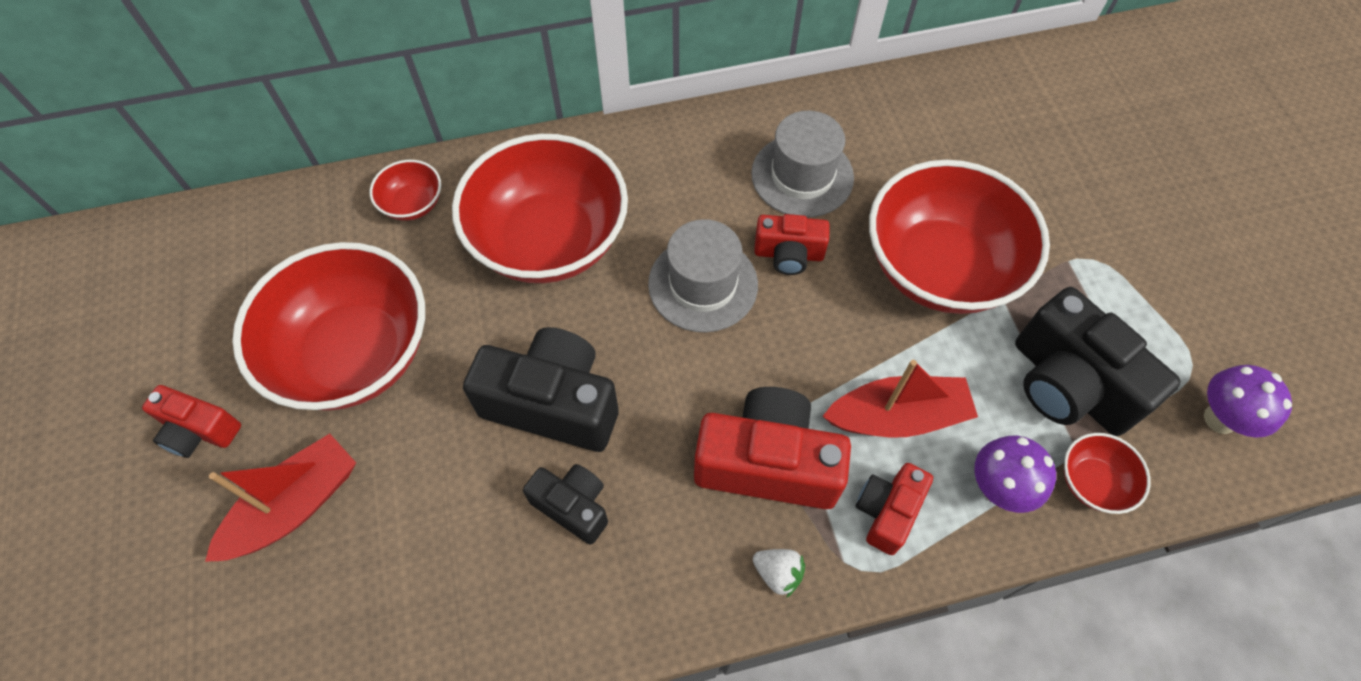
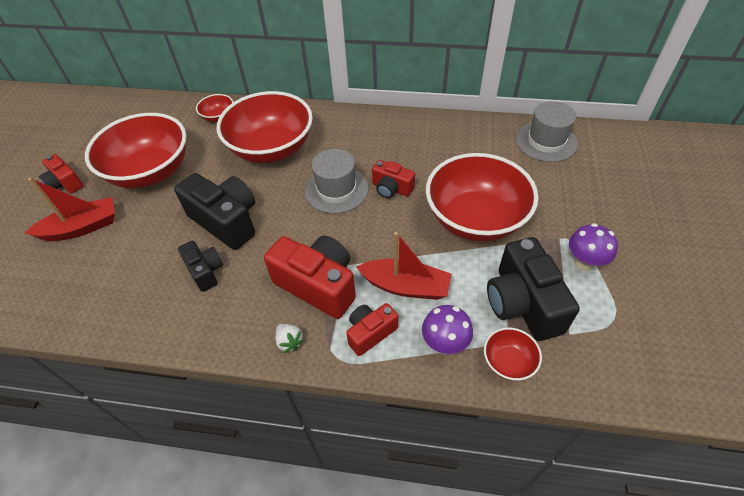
camera: 25 degrees right, 10 degrees down
grey hat [751,111,854,217] -> grey hat moved to [516,101,578,162]
purple mushroom [1204,365,1292,437] -> purple mushroom moved to [569,223,618,271]

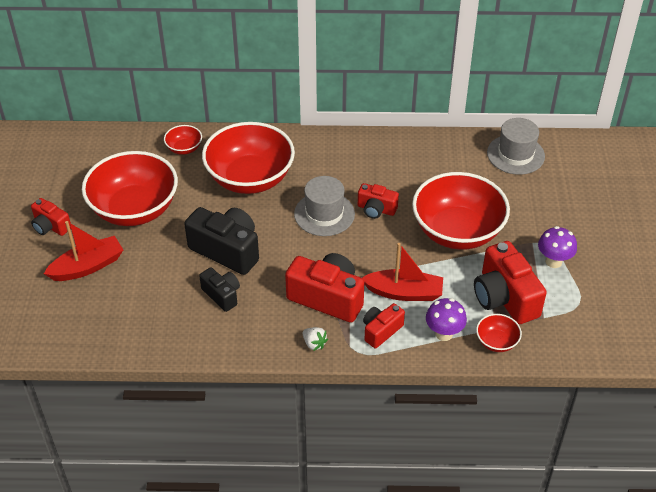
camera: 10 degrees left, 5 degrees down
black camera [487,237,580,341] -> red camera [474,241,547,324]

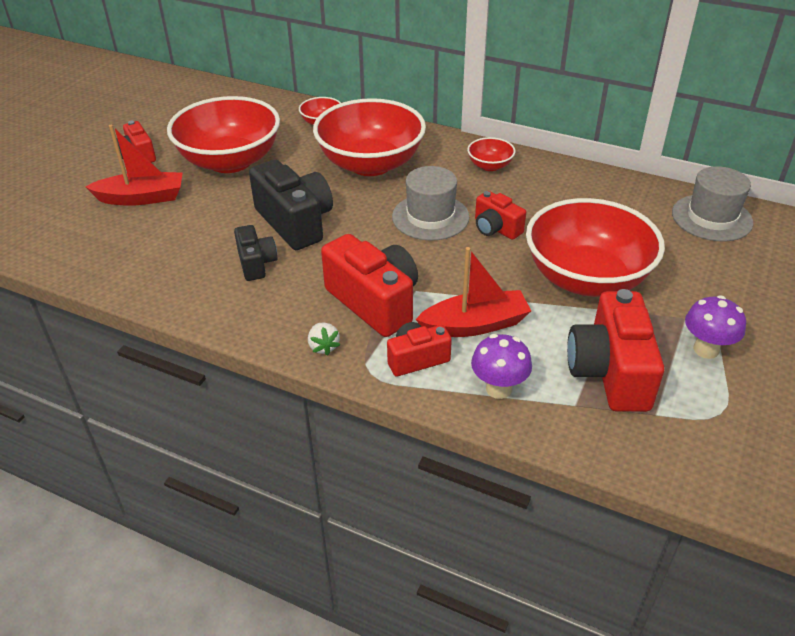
camera: 25 degrees right, 5 degrees down
red boat [362,243,443,301] -> red boat turned 45 degrees counterclockwise [416,247,531,337]
red bowl [476,314,522,352] -> red bowl moved to [467,137,516,171]

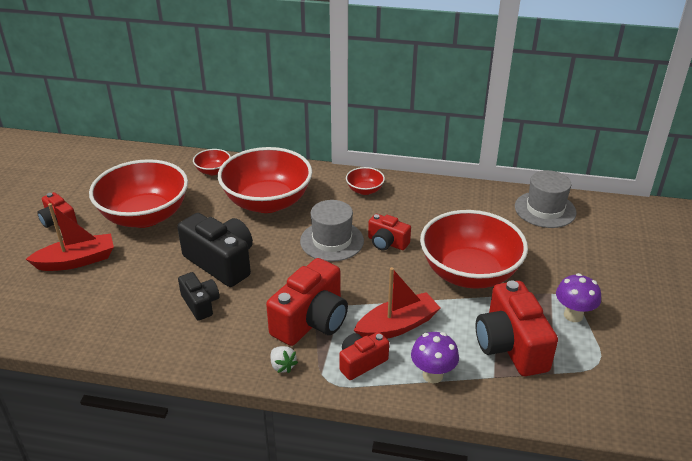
camera: 15 degrees left, 5 degrees down
red camera [321,234,418,337] -> red camera turned 90 degrees clockwise [266,258,348,346]

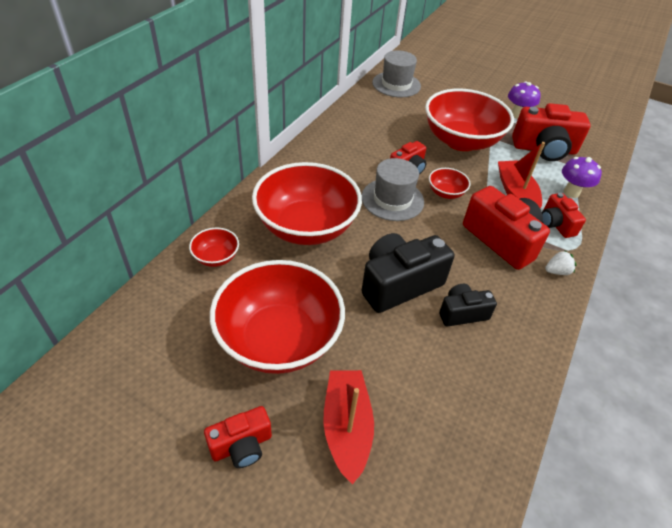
camera: 75 degrees left, 10 degrees up
red bowl [346,167,385,195] -> red bowl moved to [429,168,470,199]

